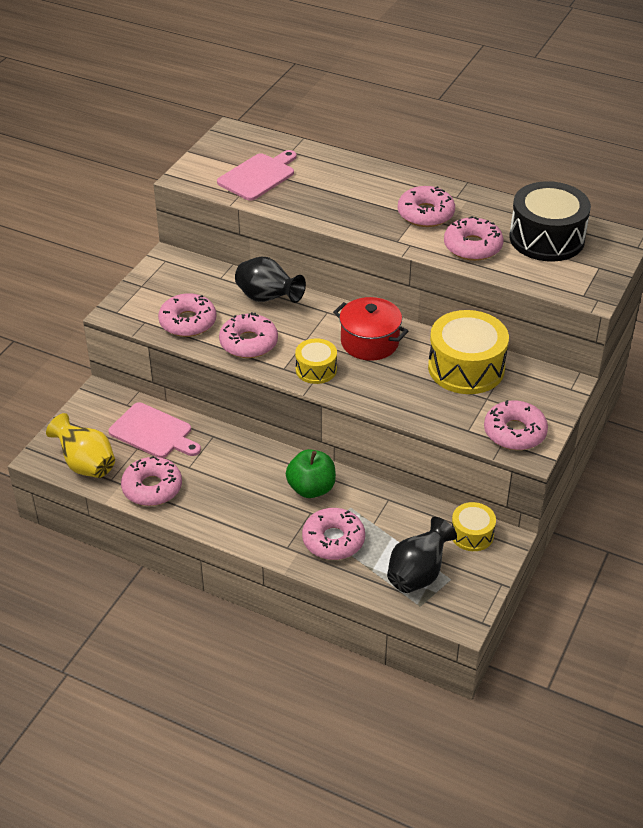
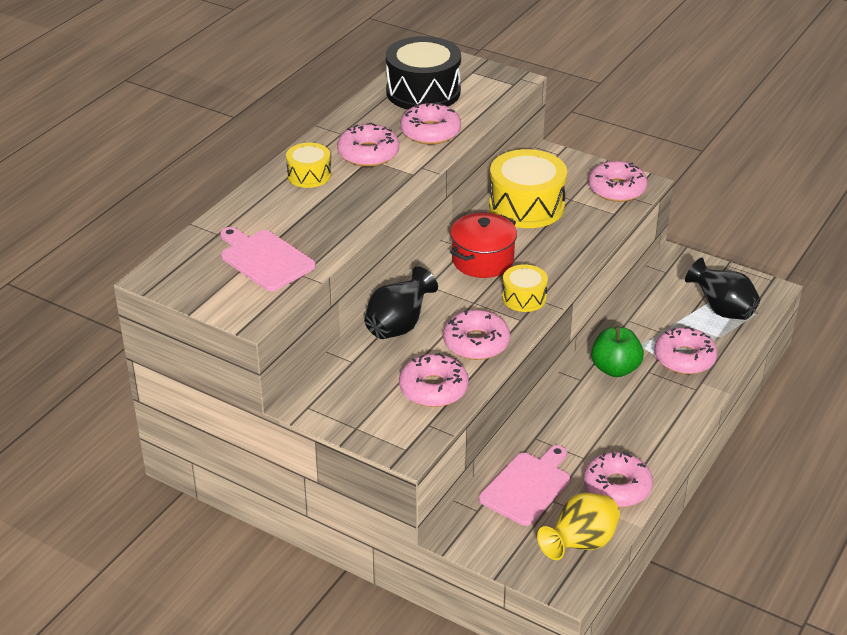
camera: 85 degrees left, 5 degrees down
yellow drum [452,502,496,551] -> yellow drum moved to [286,143,331,188]

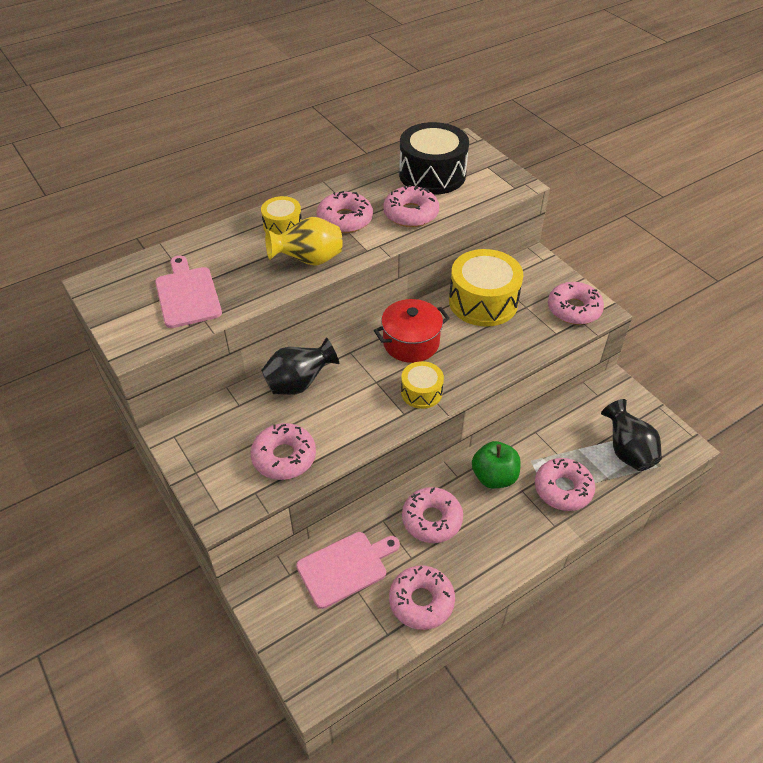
camera: 25 degrees right, 10 degrees up
pink donut [443,309,510,360] -> pink donut moved to [402,487,463,543]
yellow vase [537,493,620,560] -> yellow vase moved to [265,217,343,266]

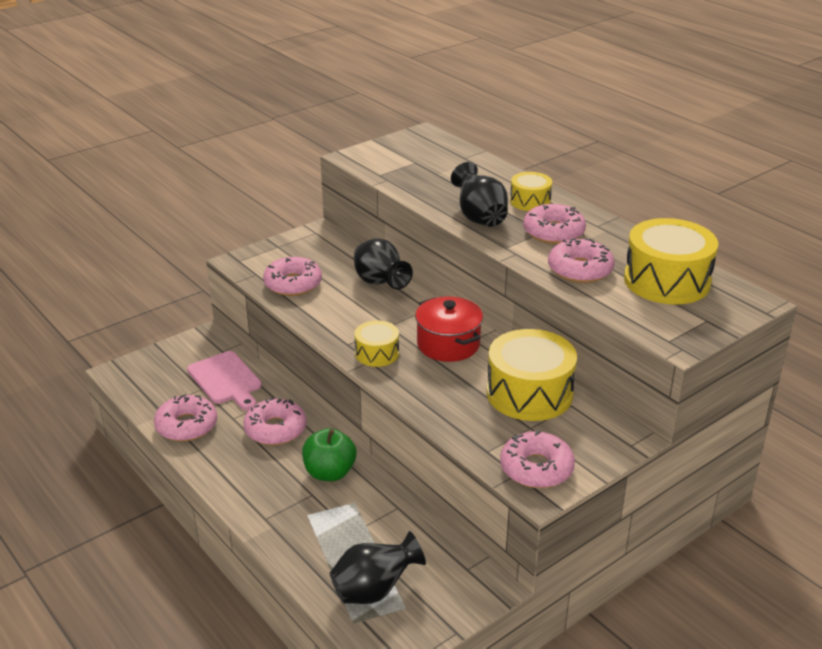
camera: 85 degrees right, 15 degrees down
pink cutting board [155,256,222,328] -> none
yellow vase [265,217,343,266] -> black vase [451,162,508,227]
black drum [399,122,469,195] -> yellow drum [624,218,718,305]
pink donut [535,458,595,511] -> none

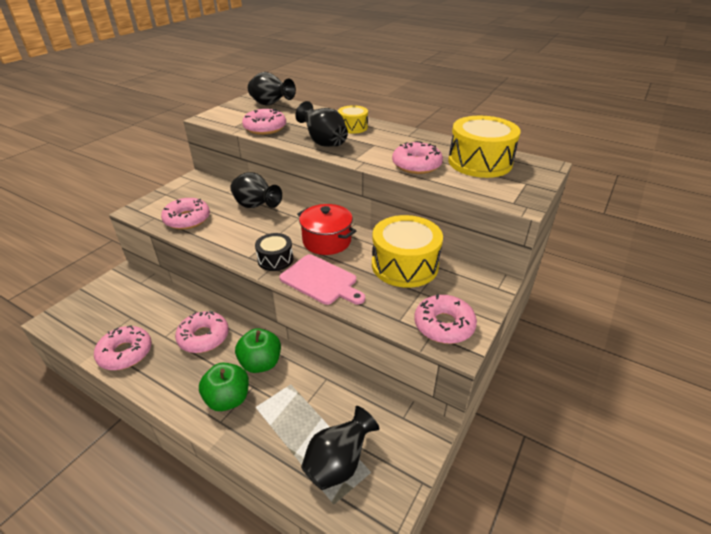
camera: 20 degrees left, 5 degrees up
pink cutting board [187,351,262,410] -> pink cutting board moved to [279,254,365,305]
yellow drum [354,320,399,367] -> black drum [255,233,293,271]
pink donut [523,204,586,244] -> pink donut moved to [242,109,286,135]
none -> green apple [199,362,249,411]
none -> black vase [248,72,296,106]

